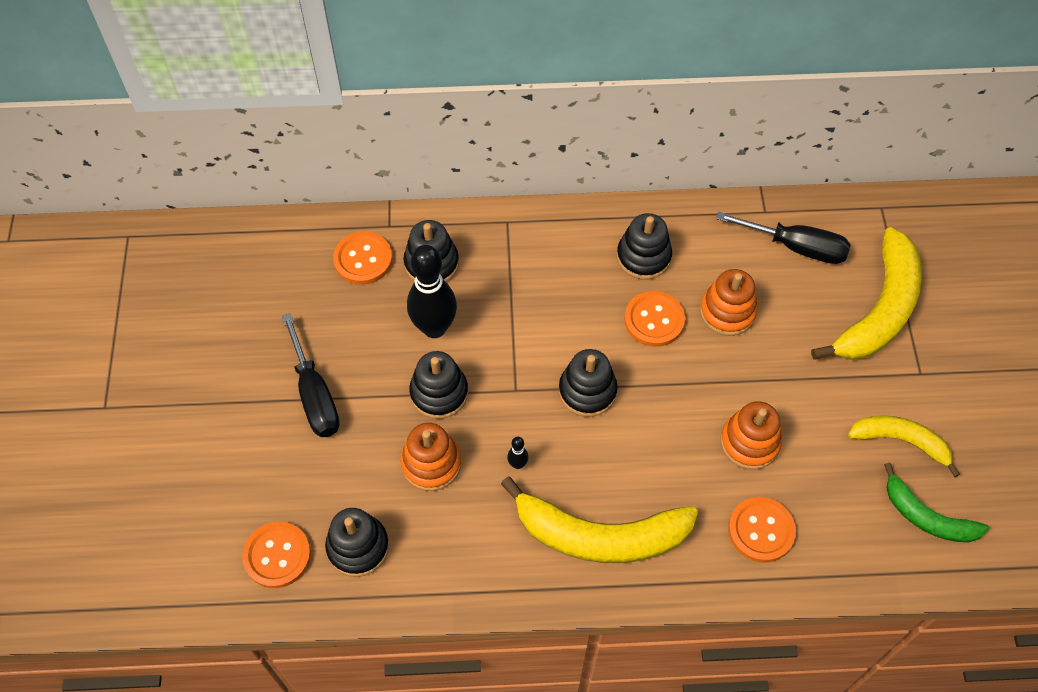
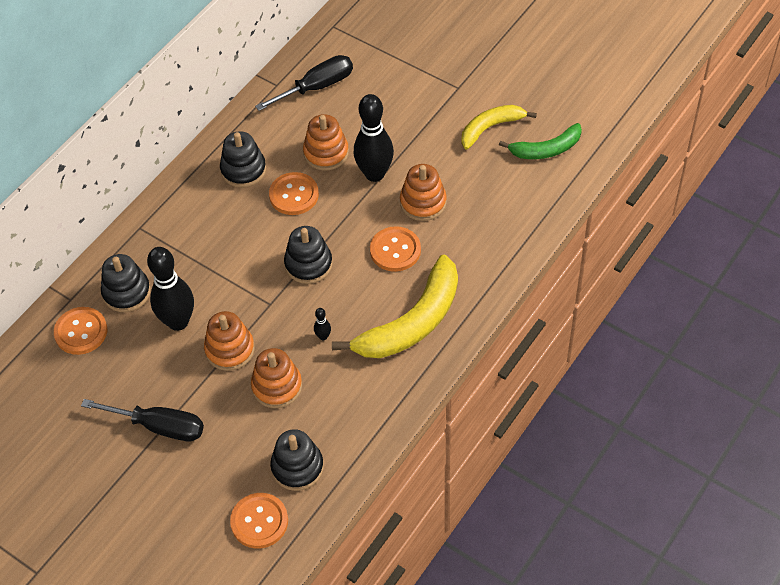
camera: 50 degrees left, 5 degrees down
black stacking toy [409,351,468,419] -> orange stacking toy [204,311,255,371]
orange button [728,497,796,562] -> orange button moved to [370,226,421,272]
yellow banana [811,227,922,360] -> none
none -> black bowling pin [354,94,394,182]

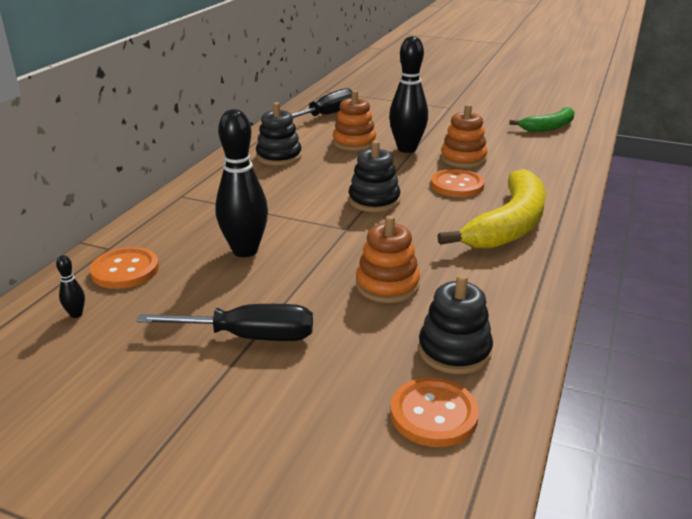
camera: 15 degrees left, 25 degrees down
black stacking toy [101,254,151,312] -> none
orange stacking toy [204,311,255,371] -> none
orange button [269,172,319,215] -> none
black bowling pin [314,308,331,340] -> black bowling pin moved to [56,255,85,318]
yellow banana [461,105,537,149] -> none

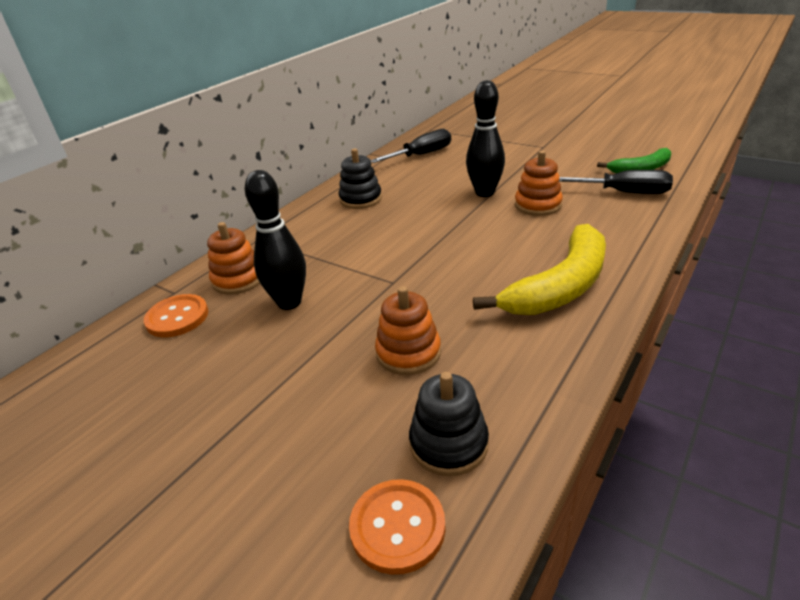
camera: 15 degrees right, 5 degrees up
black bowling pin [56,255,85,318] -> none
black screwdriver [137,304,313,341] -> black screwdriver moved to [559,170,673,194]
orange stacking toy [333,90,376,151] -> orange stacking toy moved to [207,222,260,295]
black stacking toy [348,141,401,212] -> none
orange button [431,169,484,197] -> none

